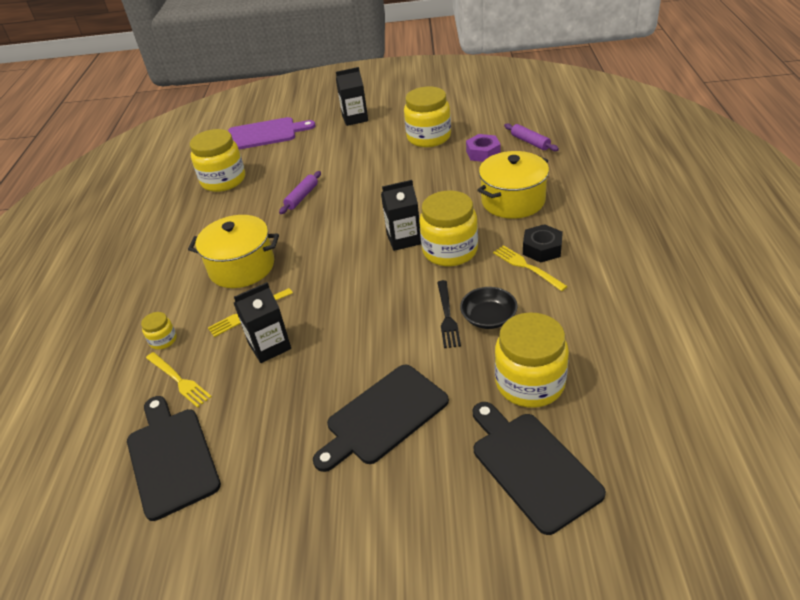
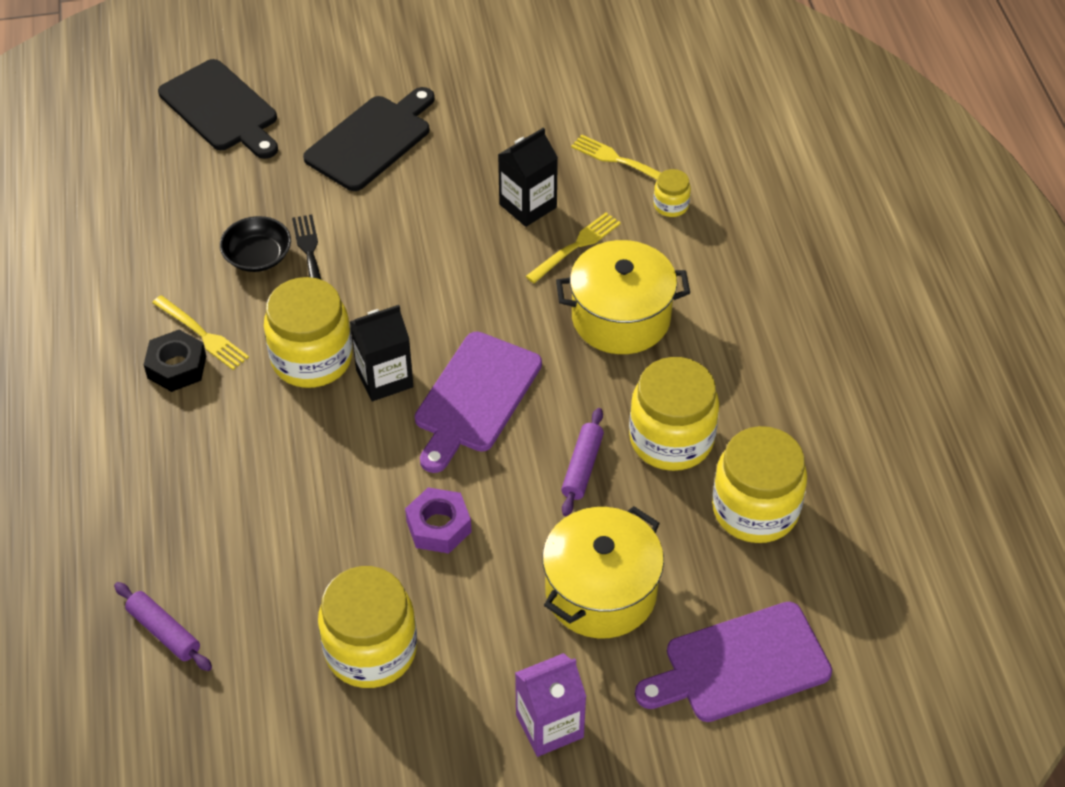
camera: 165 degrees right, 10 degrees up
black cutting board [127,396,221,521] -> none
black carton [336,67,368,126] -> purple carton [515,653,586,757]
purple nut [466,134,501,162] -> purple nut moved to [405,487,472,554]
yellow pot [478,151,549,219] -> yellow pot moved to [542,506,664,638]
yellow jar [495,312,569,408] -> yellow jar moved to [629,357,719,471]
none -> purple cutting board [415,331,542,473]

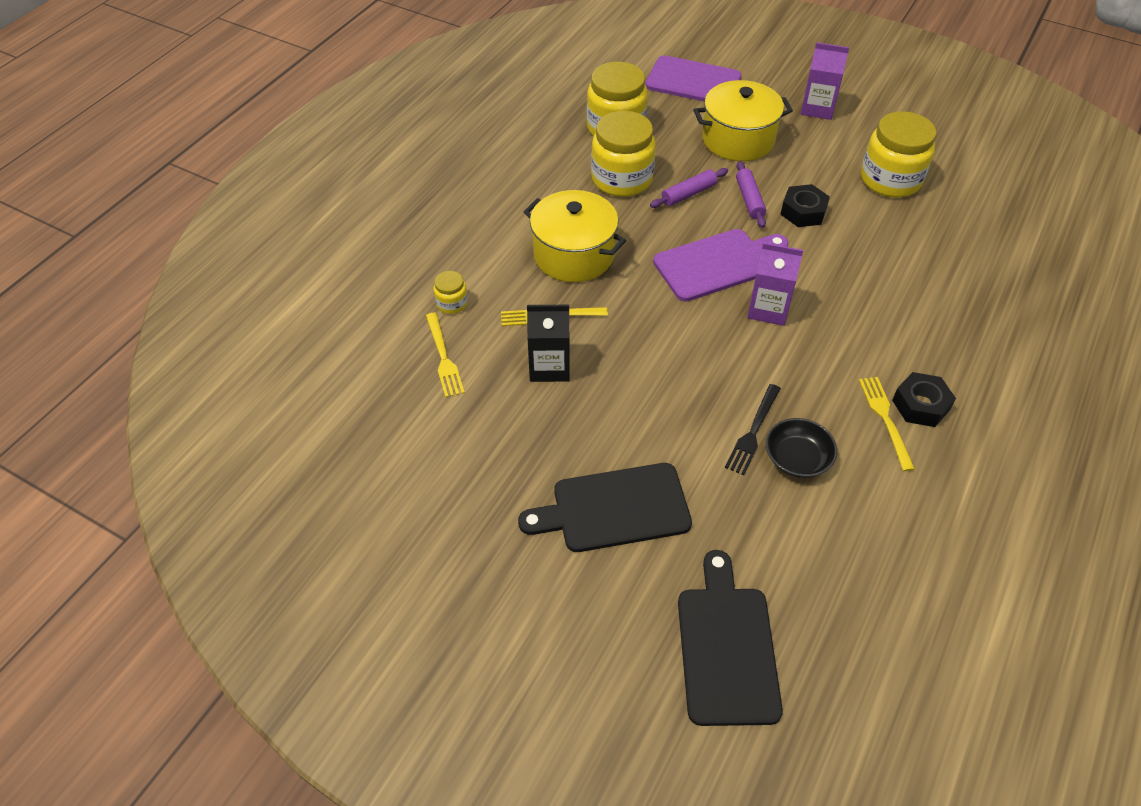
camera: 140 degrees left, 0 degrees up
purple rolling pin [114,582,212,671] -> purple rolling pin moved to [736,161,766,228]
yellow jar [264,277,353,388] -> none
black carton [350,305,413,401] -> purple carton [747,242,803,326]
purple nut [405,487,472,554] -> black nut [780,184,830,227]

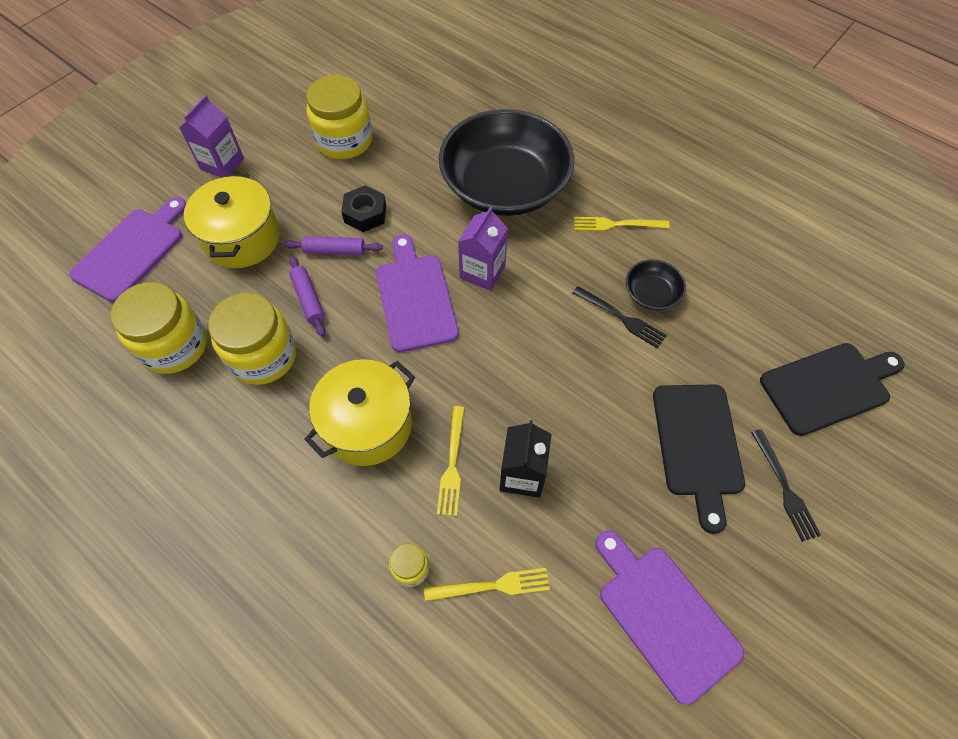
camera: 80 degrees left, 10 degrees up
black cutting board [678,550,783,726] -> black cutting board turned 150 degrees clockwise [760,343,905,436]
black nut [892,372,956,427] -> none
none -> black bowl [438,109,574,216]
none -> purple cutting board [595,530,744,705]
none -> black fork [751,429,821,542]

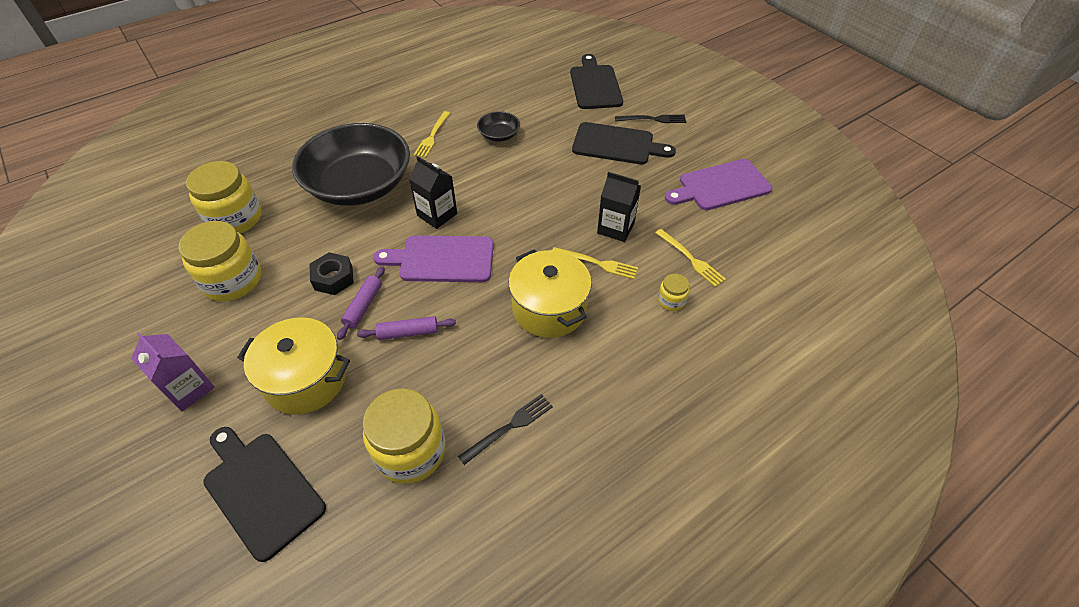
camera: 75 degrees left, 10 degrees down
purple cutting board [69,197,186,302] -> black cutting board [203,427,326,562]
yellow jar [208,293,296,385] -> yellow jar moved to [186,161,261,234]
yellow fork [424,568,550,601] -> yellow fork turned 135 degrees clockwise [655,229,726,287]
purple carton [458,206,508,291] -> black carton [409,156,457,229]
black fork [573,286,667,348] -> black fork moved to [458,394,553,465]

